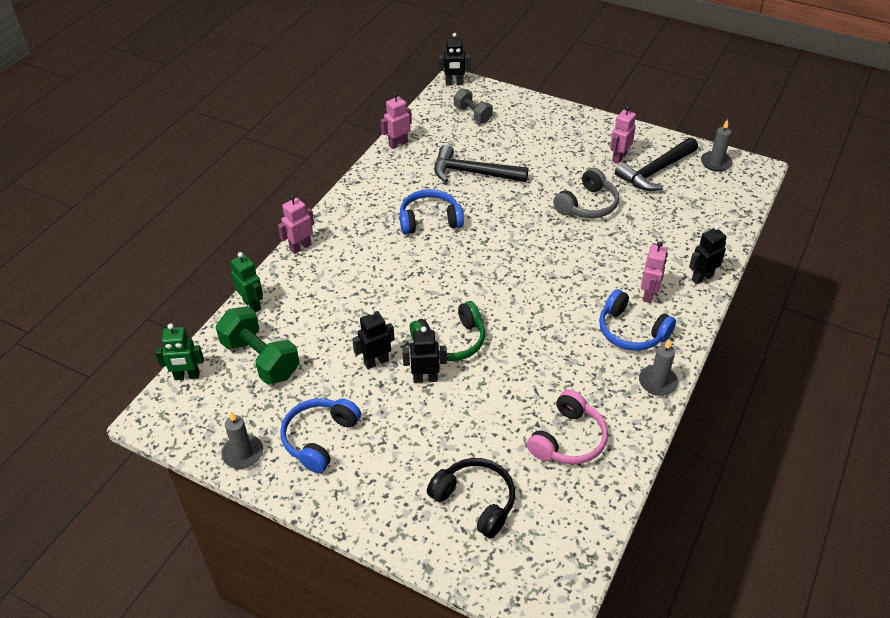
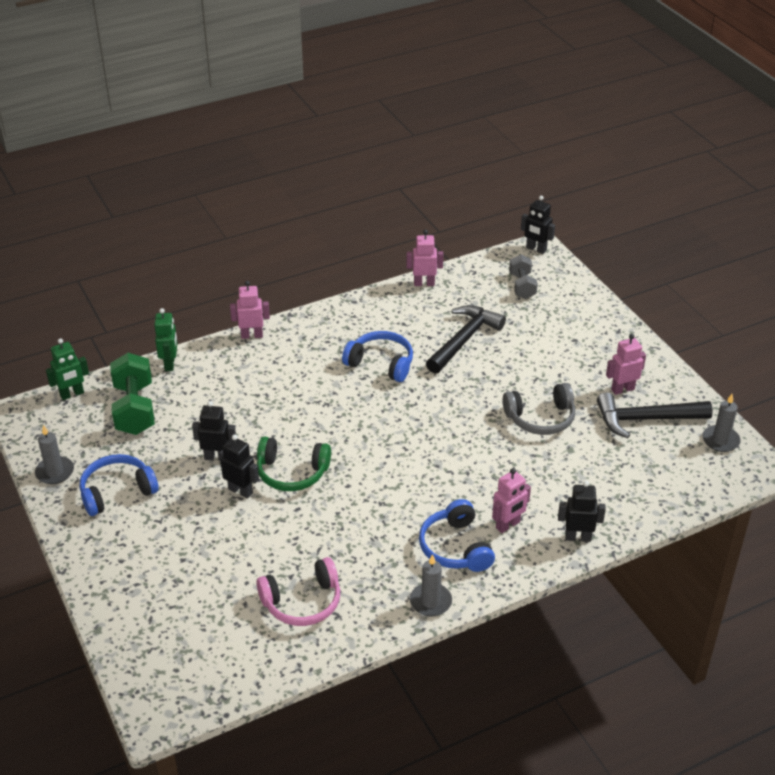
camera: 35 degrees right, 5 degrees down
green robot [155,324,204,380] -> green robot turned 60 degrees counterclockwise [46,338,89,400]
black headphones [427,458,515,538] -> none
black hammer [434,145,528,182] -> black hammer turned 75 degrees clockwise [426,305,506,374]

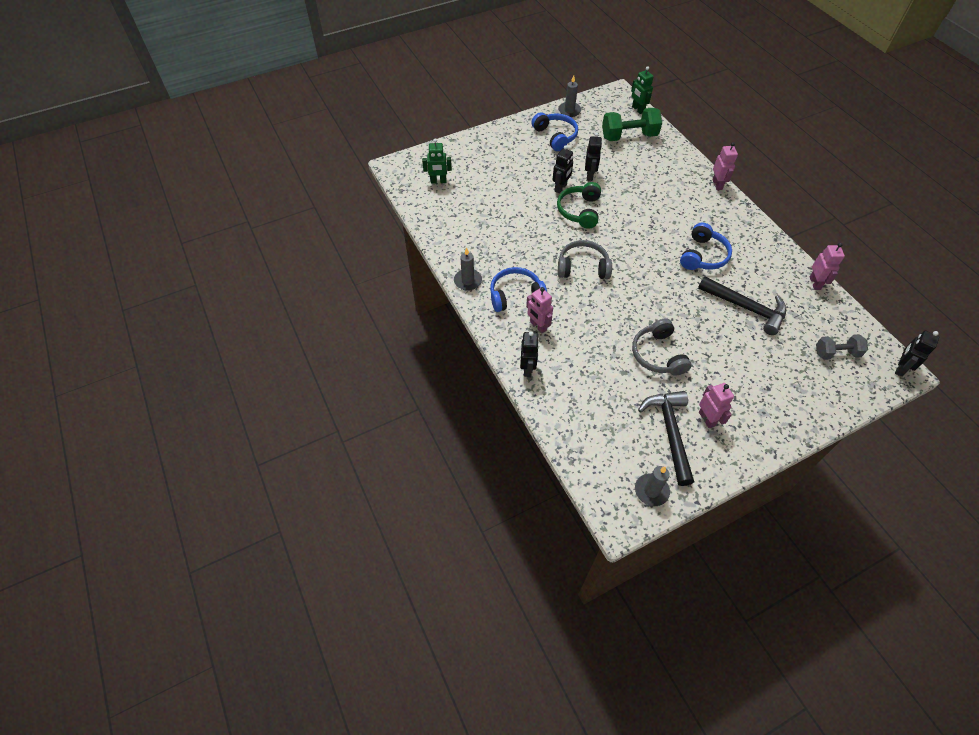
camera: 90 degrees right, 15 degrees up
green robot [154,308,177,371] -> green robot moved to [422,139,452,184]
pink headphones [256,557,340,626] -> none
none -> grey headphones [558,240,612,279]

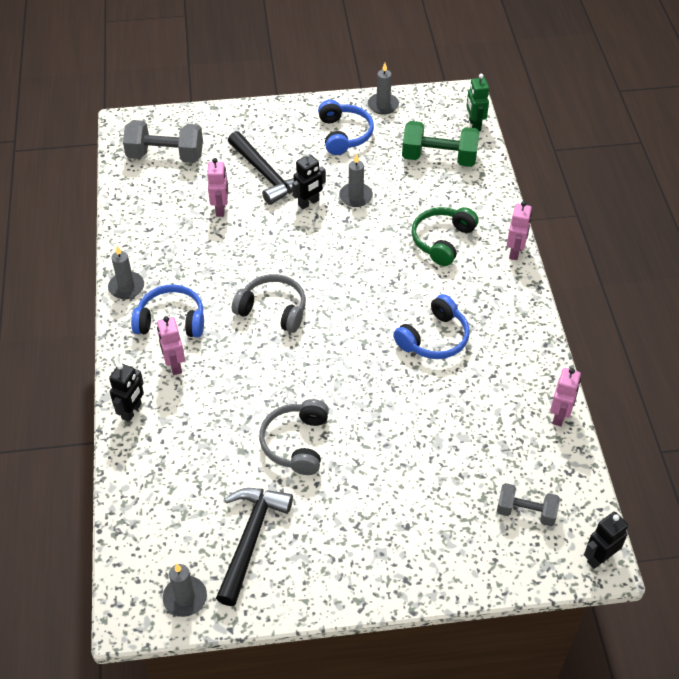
camera: 20 degrees right, 5 degrees down
green robot [422,139,452,184] -> grey dumbbell [123,120,203,163]
green headphones [557,182,601,229] -> green headphones moved to [411,207,479,266]
black robot [585,133,602,181] -> grey candle [339,154,373,207]
black hammer [698,276,786,335] -> black hammer moved to [228,131,294,205]
pink robot [699,383,734,428] -> pink robot moved to [207,158,228,217]

